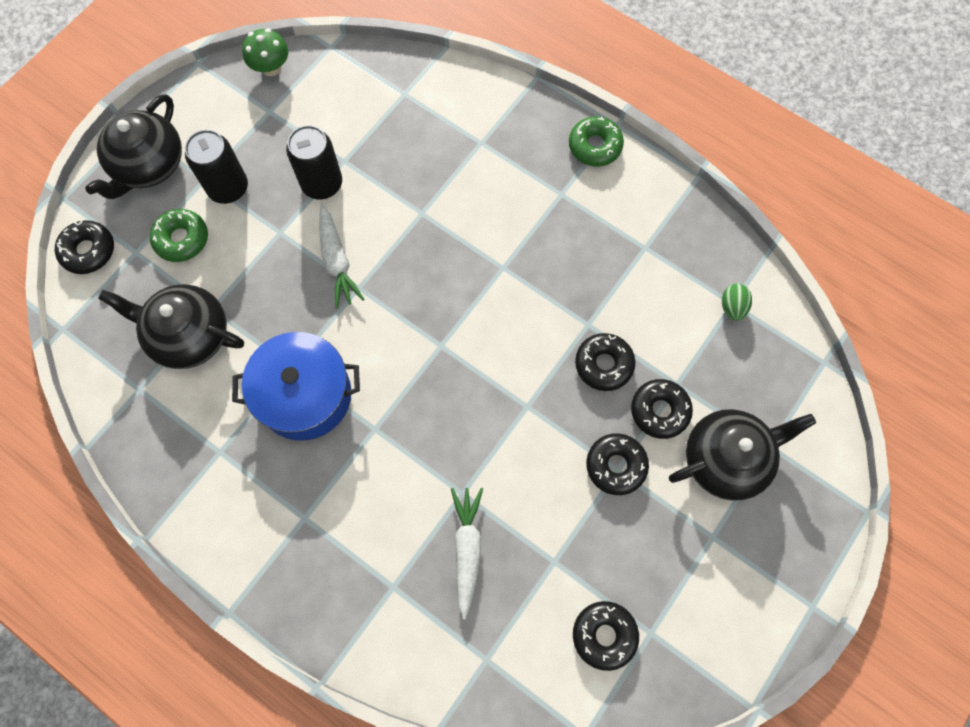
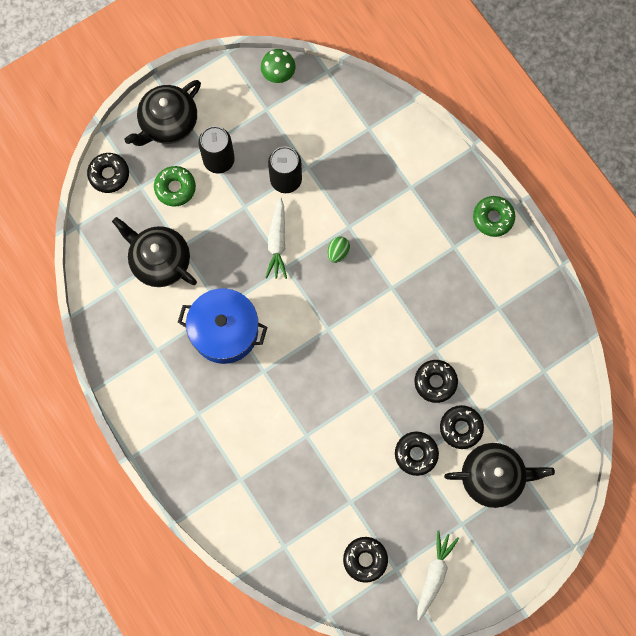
camera: 20 degrees right, 5 degrees up
white carrot [451,488,483,619] -> white carrot moved to [417,530,459,621]
green egg [722,283,752,321] -> green egg moved to [327,236,350,263]

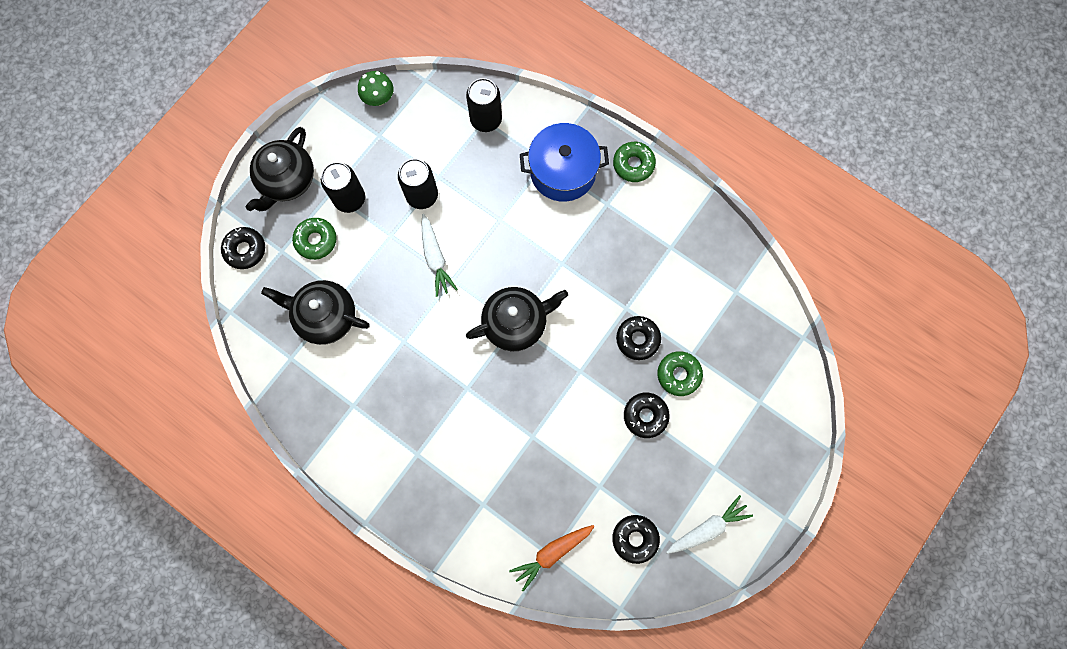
camera: 20 degrees left, 0 degrees up
blue pot [178,288,267,364] -> blue pot moved to [520,123,609,202]
green egg [327,236,350,263] -> none
white carrot [417,530,459,621] -> white carrot turned 60 degrees clockwise [666,495,753,554]
black donut [440,405,484,449] -> green donut [657,351,703,396]
black teapot [444,443,555,508] -> black teapot moved to [466,287,568,351]
none -> black can [466,78,502,132]
none -> orange carrot [509,525,594,592]

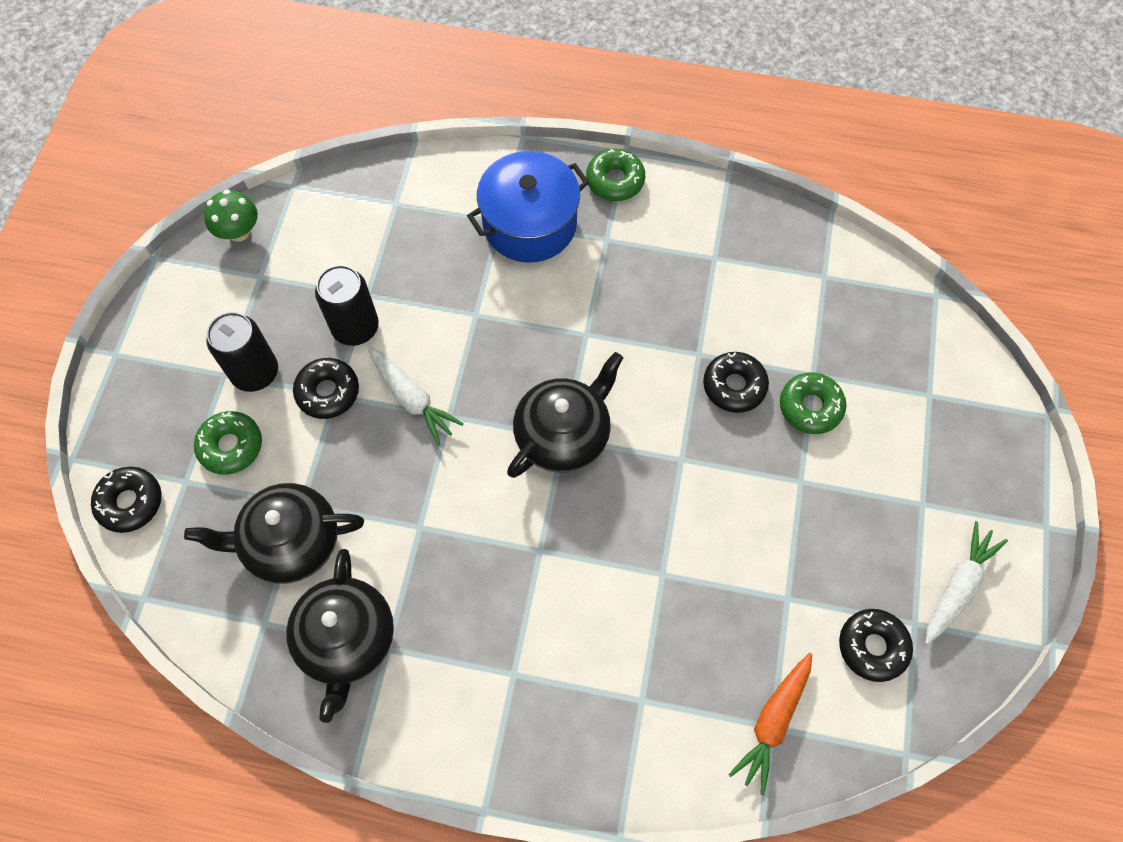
camera: 25 degrees left, 10 degrees down
black teapot [246,127,314,211] -> black teapot moved to [286,549,394,723]
black can [466,78,502,132] -> none
black donut [624,393,670,438] -> black donut moved to [293,358,359,419]

